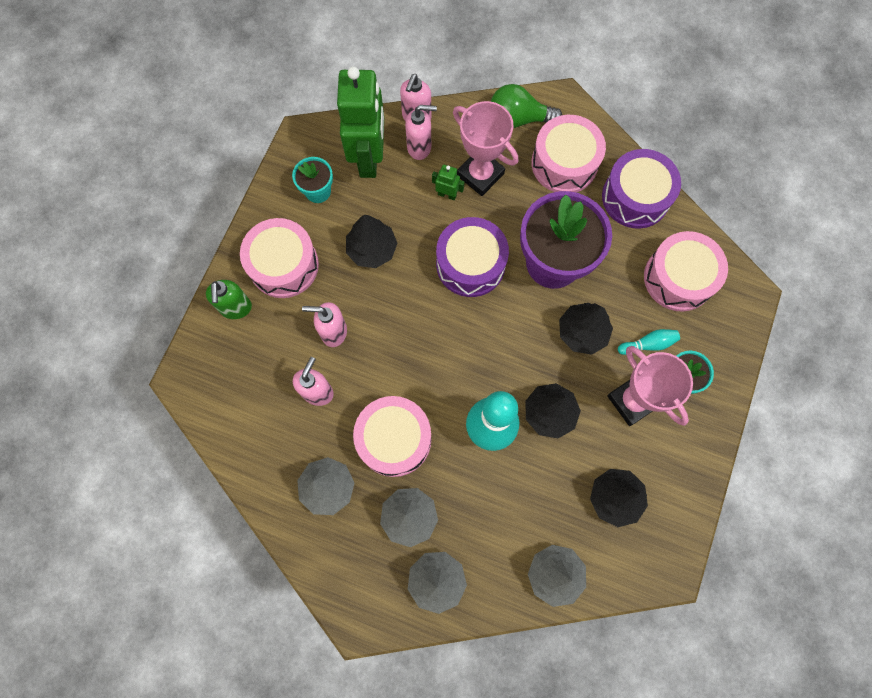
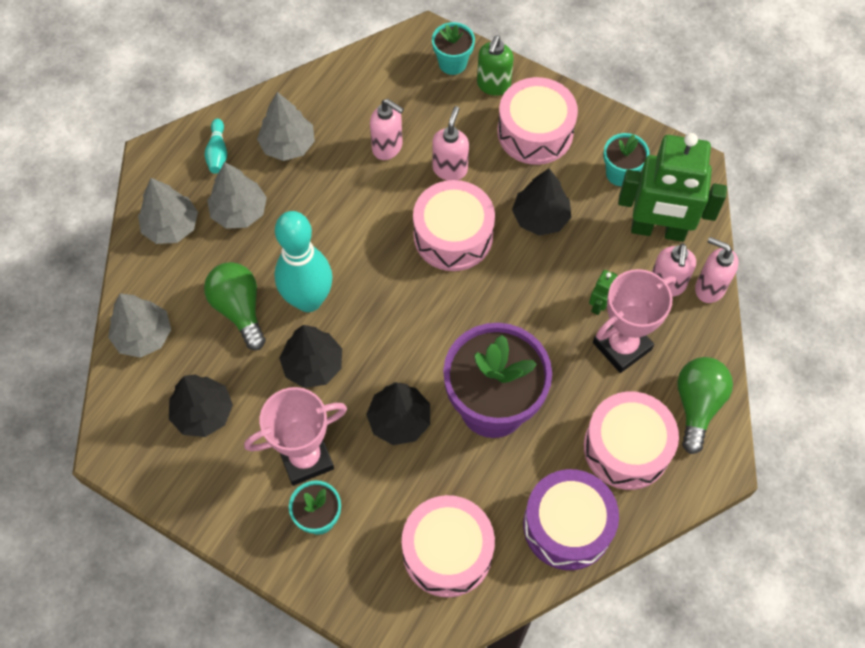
camera: 100 degrees right, 10 degrees down
green soap dispenser [206,280,252,319] -> green soap dispenser turned 75 degrees counterclockwise [477,35,514,96]
pink drum [353,396,431,477] -> pink drum moved to [413,180,495,271]
purple drum [436,217,509,297] -> none
turquoise bowling pin [618,329,680,355] -> turquoise bowling pin moved to [205,119,227,174]
none -> green light bulb [204,262,266,350]
none -> turquoise flower pot [432,22,475,75]

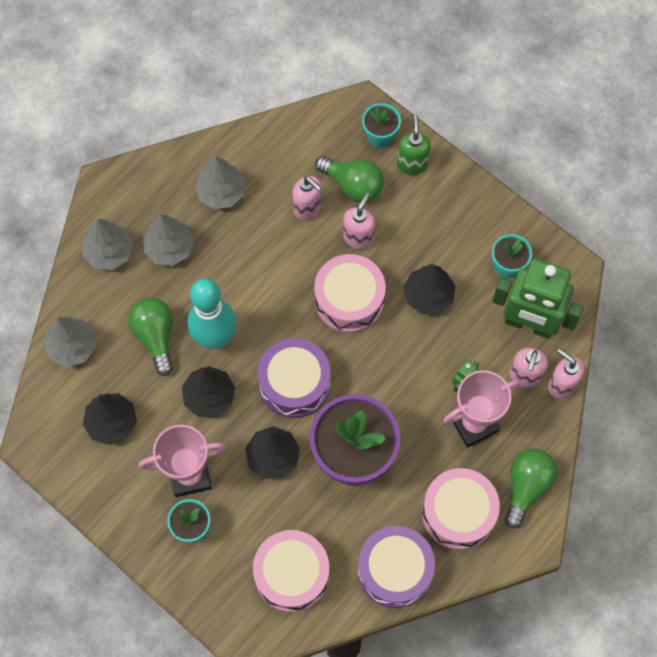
camera: 10 degrees right, 5 degrees up
turquoise bowling pin [205,119,227,174] -> none
green soap dispenser [477,35,514,96] -> green soap dispenser turned 150 degrees clockwise [397,115,431,175]
pink drum [497,77,578,165] -> none
none -> purple drum [258,338,331,418]
none -> green light bulb [315,156,384,202]

